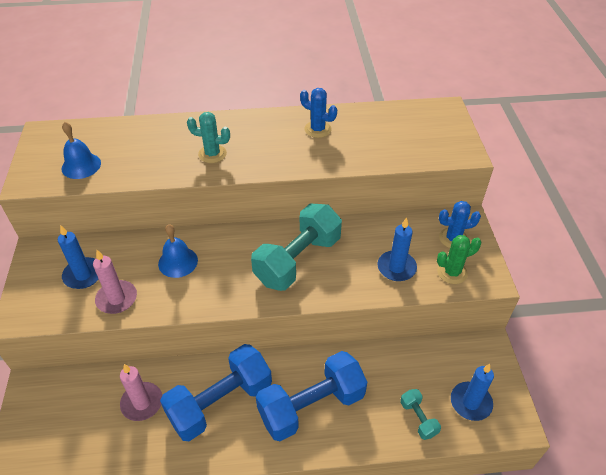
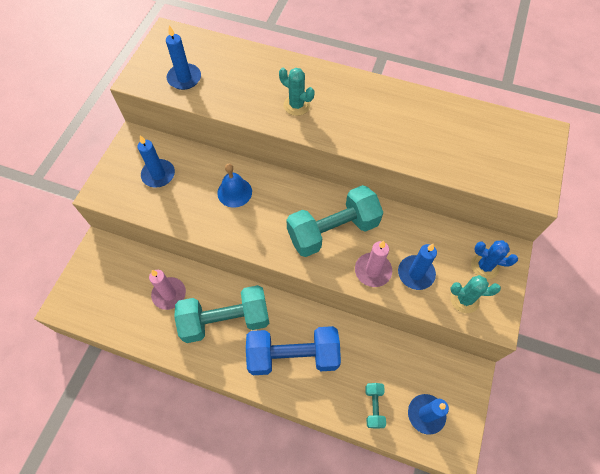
camera: 25 degrees right, 15 degrees up
blue bell [62,122,101,179] -> blue candle [166,25,201,90]
pink candle [93,250,137,314] -> pink candle moved to [355,241,392,287]
blue dumbbell [160,344,272,441] -> turquoise dumbbell [174,285,270,343]
blue cactus [300,88,337,138] -> none
green cactus [437,235,481,284] -> turquoise cactus [450,275,501,313]

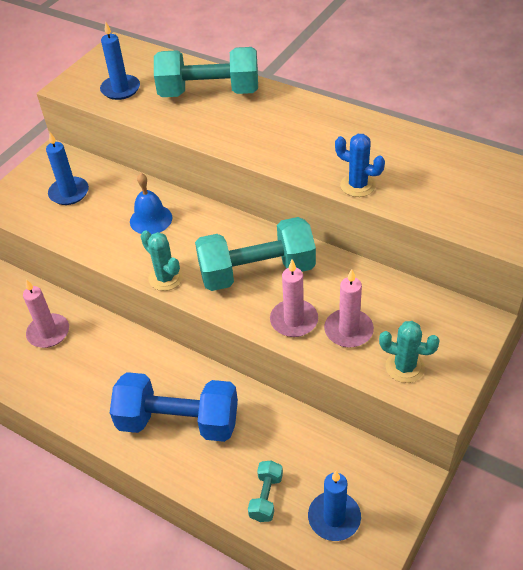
camera: 15 degrees right, 15 degrees down
turquoise dumbbell [174,285,270,343] -> turquoise dumbbell moved to [154,47,258,97]
turquoise cactus [279,68,314,116] -> turquoise cactus moved to [141,230,183,291]
blue candle [398,244,437,290] -> pink candle [324,269,374,348]
blue cactus [471,240,518,279] -> blue cactus moved to [335,134,385,197]

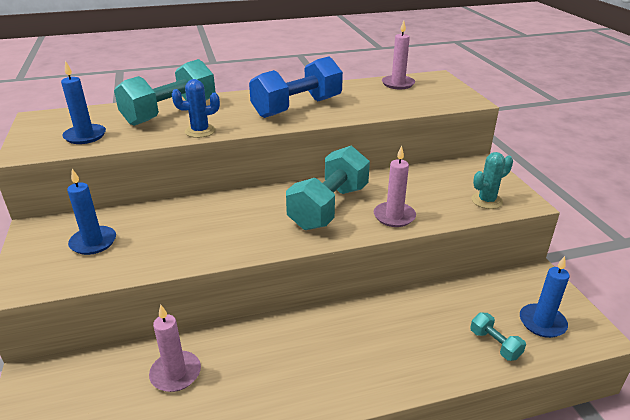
camera: 50 degrees left, 15 degrees down
blue dumbbell [110,372,238,442] -> blue dumbbell moved to [249,56,343,118]
blue bell [130,173,172,235] -> none
turquoise cactus [141,230,183,291] -> none
pink candle [324,269,374,348] -> pink candle moved to [382,21,415,89]
blue cactus [335,134,385,197] -> blue cactus moved to [172,79,220,138]

